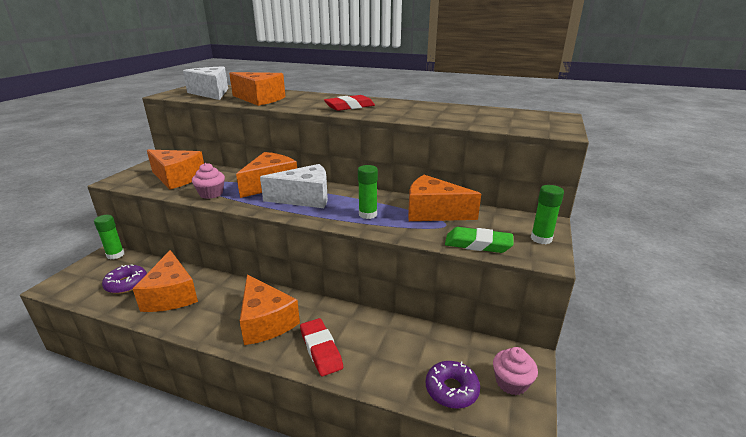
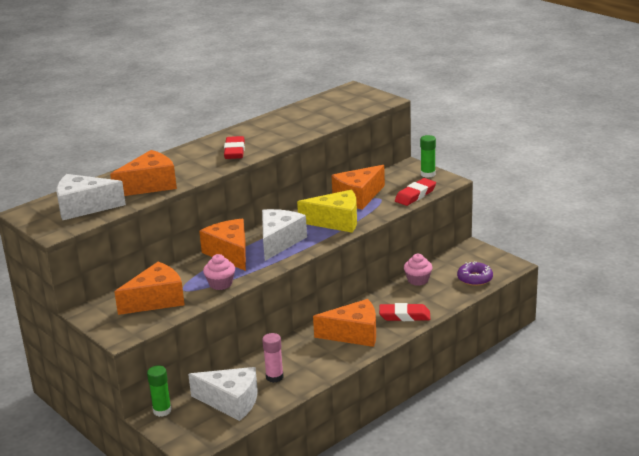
camera: 60 degrees left, 0 degrees up
purple donut [102,265,147,294] -> white cheese [188,367,258,421]
orange cheese [133,250,198,312] -> pink glue stick [262,333,284,383]
green glue stick [358,165,378,219] -> yellow cheese [297,190,357,233]
green eraser [445,227,514,253] -> red eraser [395,178,436,206]
pink cupcake [493,347,538,395] -> pink cupcake moved to [404,254,432,286]

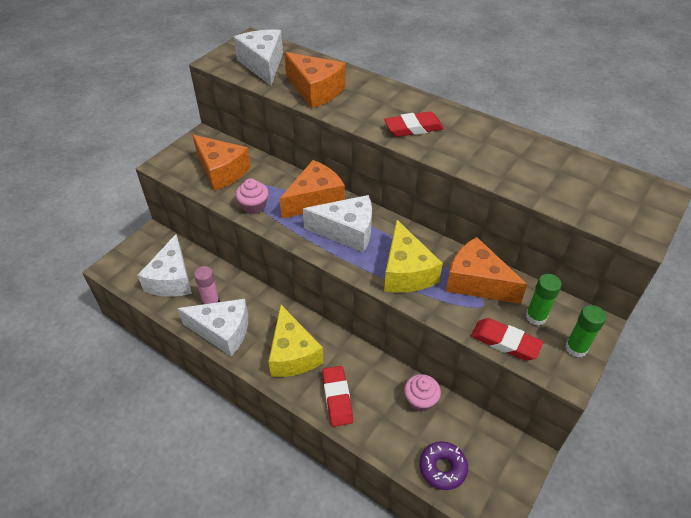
camera: 75 degrees right, 20 degrees up
green glue stick [147,365,172,417] -> green glue stick moved to [526,274,562,325]
orange cheese [313,299,376,347] -> yellow cheese [268,305,324,377]
none -> white cheese [177,299,248,357]

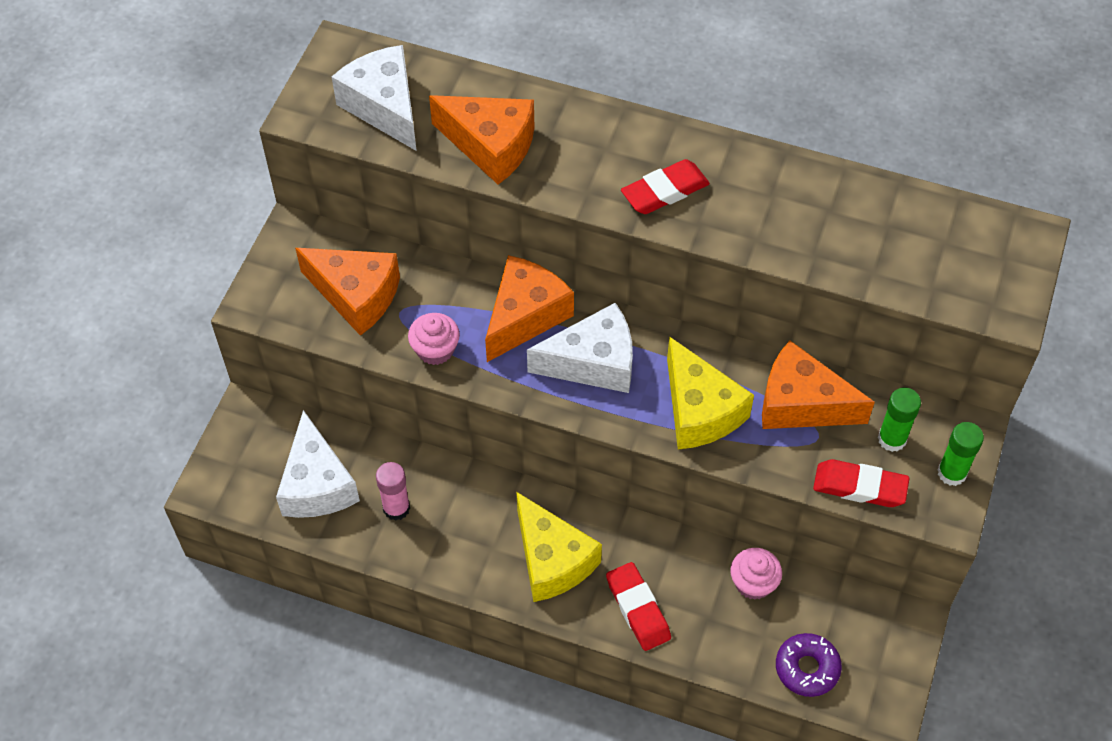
camera: 15 degrees left, 10 degrees up
white cheese [177,299,248,357] -> none

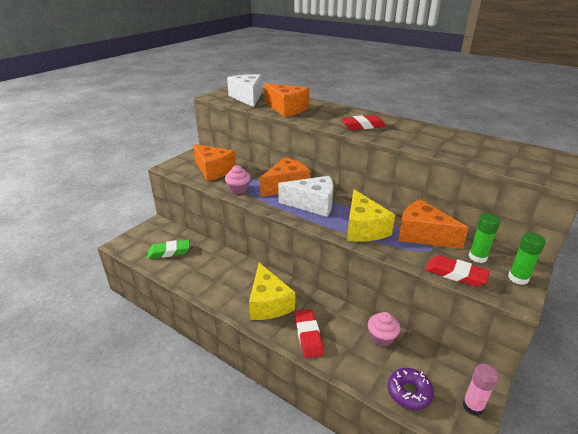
camera: 15 degrees right, 25 degrees down
white cheese [276,410,360,518] -> green eraser [148,240,190,259]
pink glue stick [376,462,410,521] -> pink glue stick moved to [462,364,499,416]

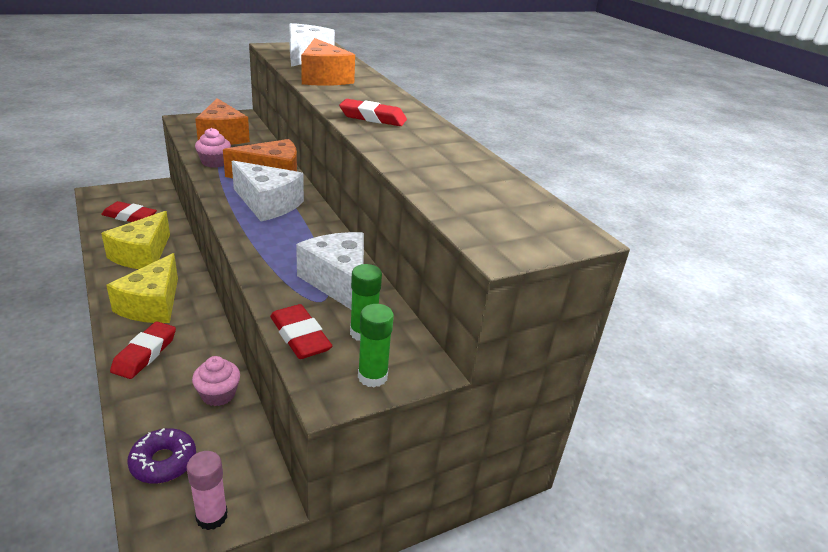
camera: 25 degrees right, 0 degrees up
green eraser [148,240,190,259] -> red eraser [101,201,157,222]
yellow cheese [347,189,395,242] -> yellow cheese moved to [101,211,170,269]
orange cheese [398,199,469,249] -> white cheese [296,232,364,309]

